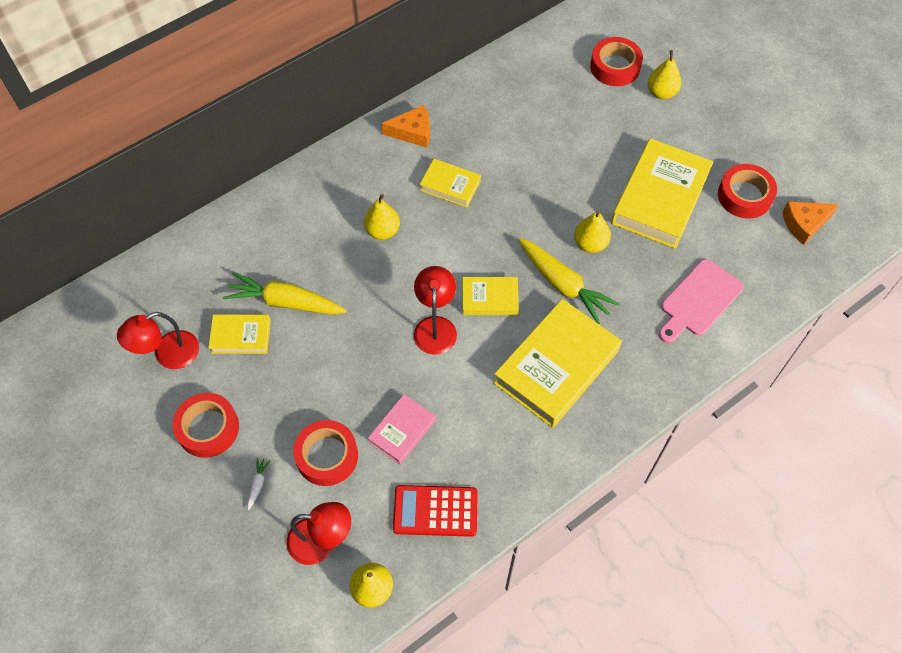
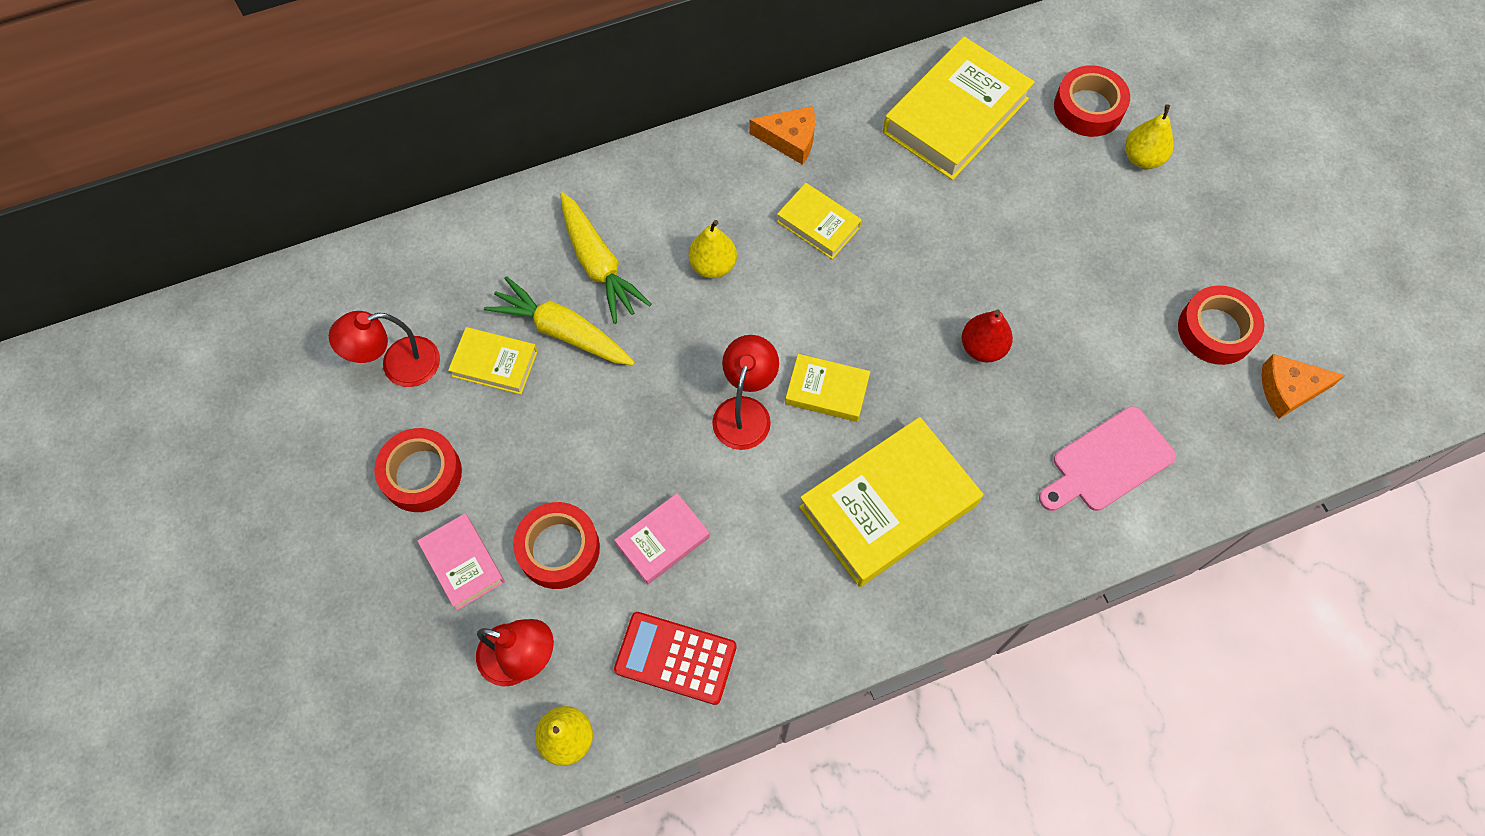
camera: 15 degrees right, 5 degrees up
white carrot [247,458,271,510] -> pink book [417,514,505,610]
yellow carrot [518,238,619,324] -> yellow carrot moved to [560,192,651,324]
yellow pear [574,210,611,253] -> red pear [962,309,1013,363]
yellow book [611,138,713,249] -> yellow book moved to [883,37,1035,180]

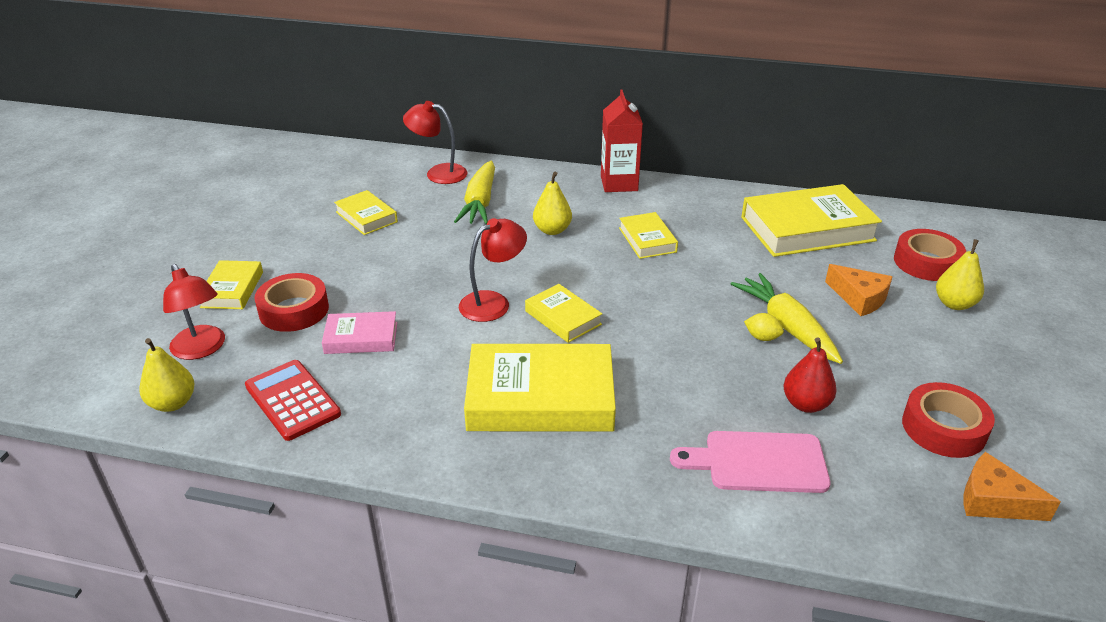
camera: 35 degrees right, 30 degrees down
red lamp [329,311,440,387] -> red lamp moved to [403,101,468,184]
red tape [374,428,462,512] -> none
pink book [417,514,505,610] -> yellow book [200,260,263,309]
yellow carrot [484,276,635,365] -> yellow carrot moved to [731,273,843,364]
orange cheese [749,106,815,165] -> orange cheese moved to [825,264,893,316]
red pear [962,309,1013,363] -> red pear moved to [783,337,837,413]
none -> red carton [601,90,643,192]
none -> yellow lemon [744,313,784,341]

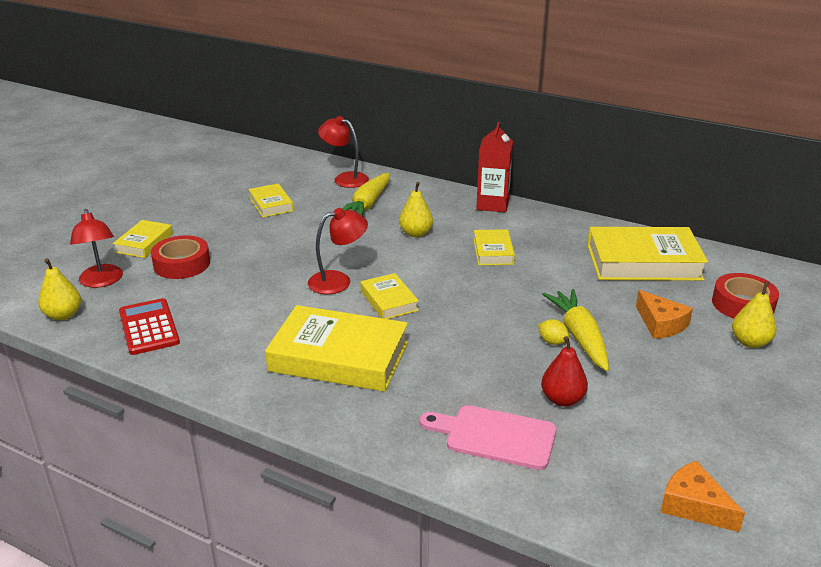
camera: 15 degrees right, 5 degrees down
pink book [322,311,397,354] -> none
red tape [902,382,995,458] -> none

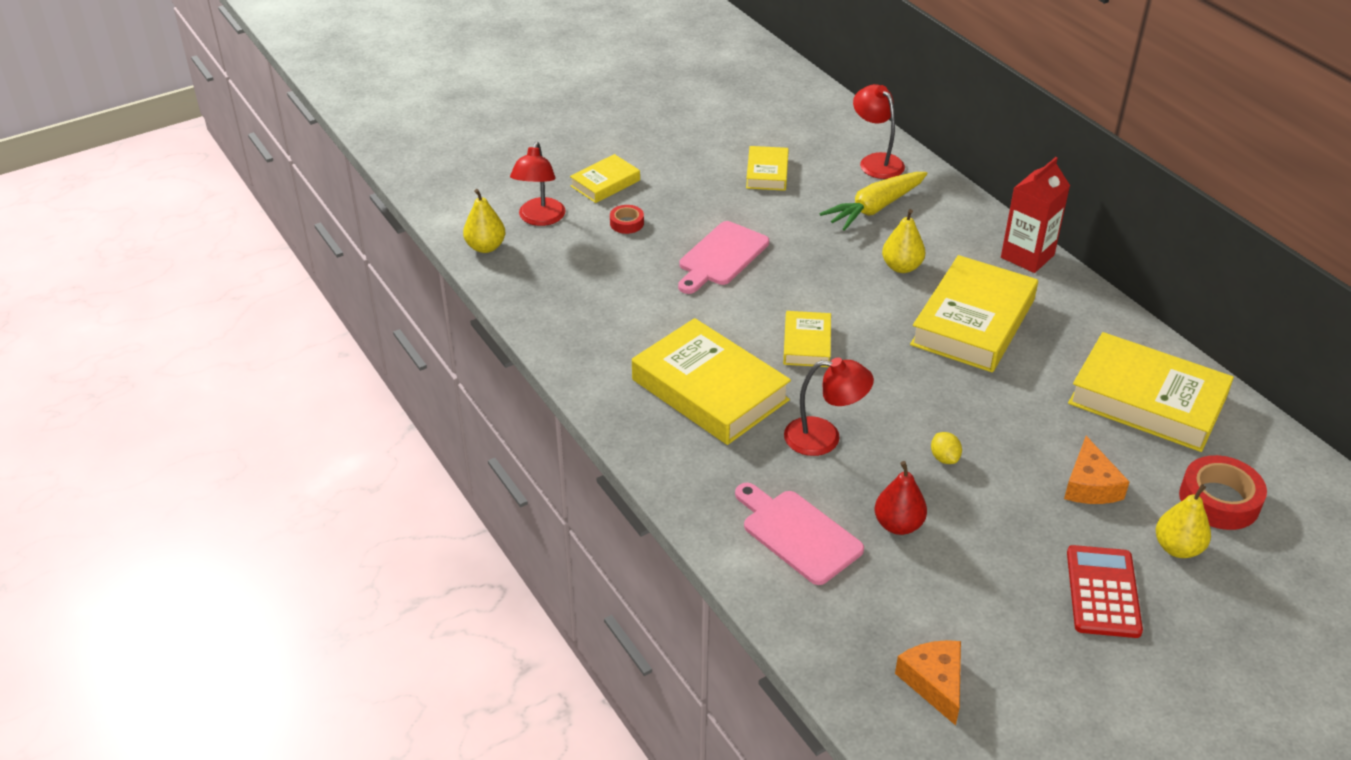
camera: 30 degrees right, 10 degrees up
red calculator [119,298,180,355] -> red calculator moved to [1067,545,1143,638]
red tape [151,235,210,279] -> red tape [610,205,644,234], size x0.54
red lamp [308,208,368,294] -> red lamp moved to [784,357,874,456]
yellow book [473,229,515,265] -> yellow book [910,255,1038,372], size x1.92
yellow carrot [542,289,609,371] -> none
none -> pink cutting board [678,221,769,294]

